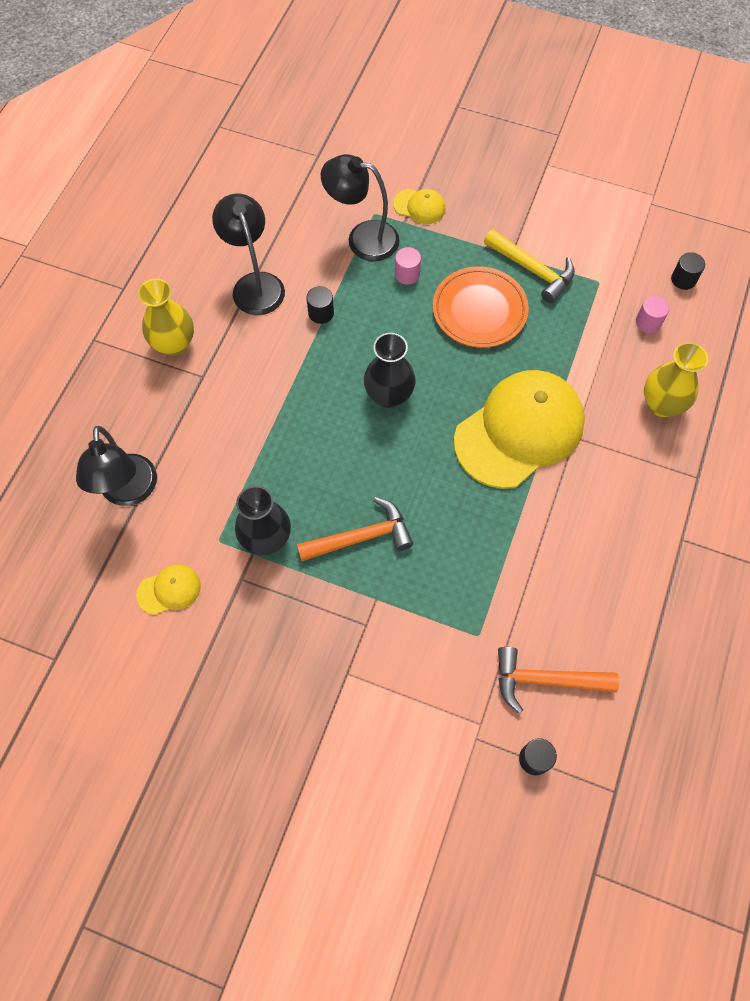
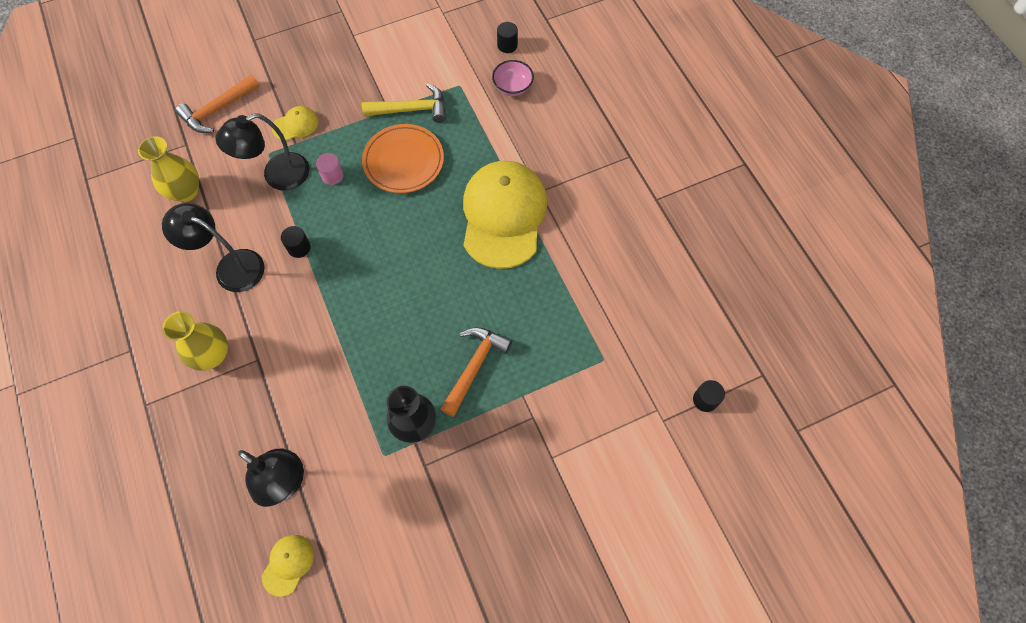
camera: 45 degrees left, 0 degrees up
yellow cap [136,564,201,615] -> yellow cap moved to [262,535,314,596]
black vase [364,333,416,408] -> none
orange hammer [498,647,619,714] -> orange hammer moved to [175,75,260,133]
pink cylinder [636,296,669,333] -> pink bowl [492,60,534,96]
yellow vase [644,342,708,417] -> yellow vase moved to [138,136,199,202]

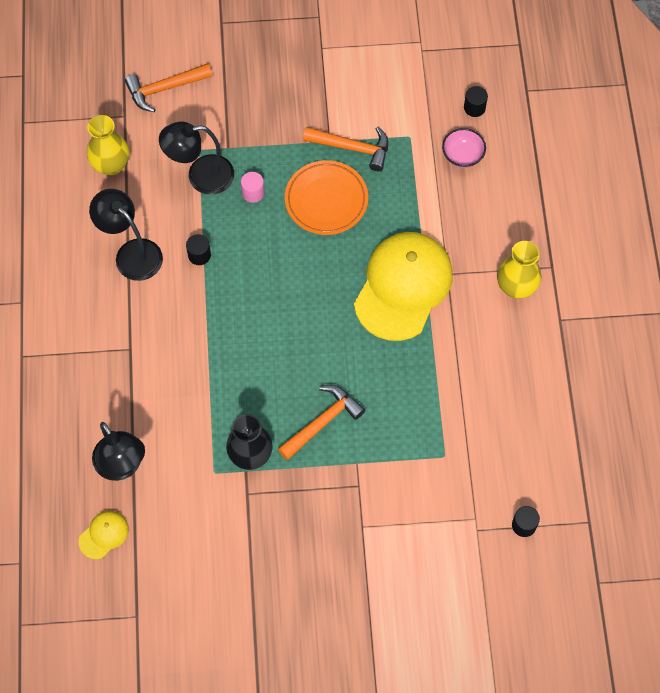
camera: 20 degrees right, 0 degrees up
yellow vase [162,311,228,371] -> yellow vase moved to [497,241,541,299]
yellow cap [272,106,318,141] -> none
yellow hammer [362,83,446,123] -> orange hammer [303,127,388,171]

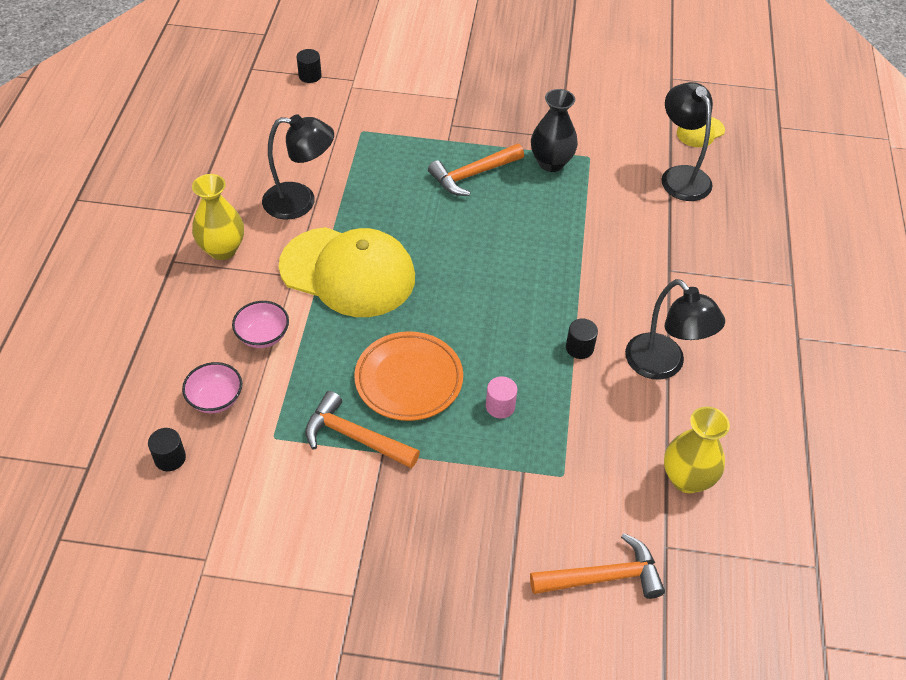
camera: 170 degrees left, 15 degrees down
black lamp [159,122,234,195] -> black lamp moved to [262,114,334,219]
yellow cap [354,232,453,341] -> yellow cap turned 105 degrees counterclockwise [279,227,415,317]
none -> pink bowl [232,301,289,348]

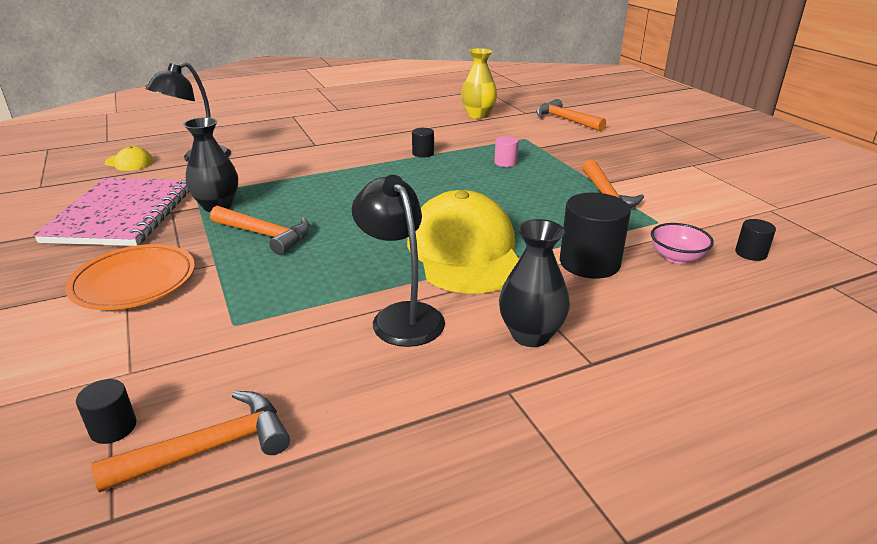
camera: 120 degrees left, 20 degrees down
yellow vase [192,174,244,260] -> black vase [499,219,570,347]
pink bowl [232,301,289,348] -> black cylinder [560,193,631,279]
orange plate [354,331,463,421] -> orange plate moved to [65,244,195,310]
black lamp [625,279,725,380] -> none
none -> pink notebook [33,178,189,246]
none -> orange hammer [91,391,290,493]

